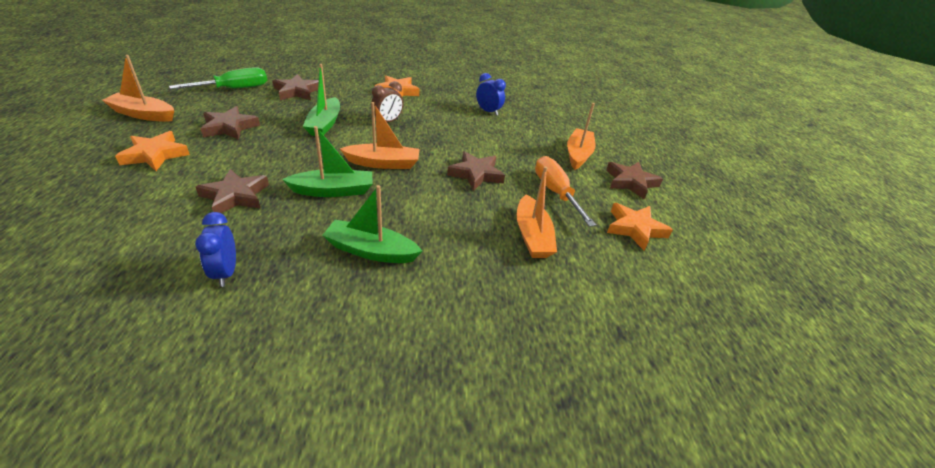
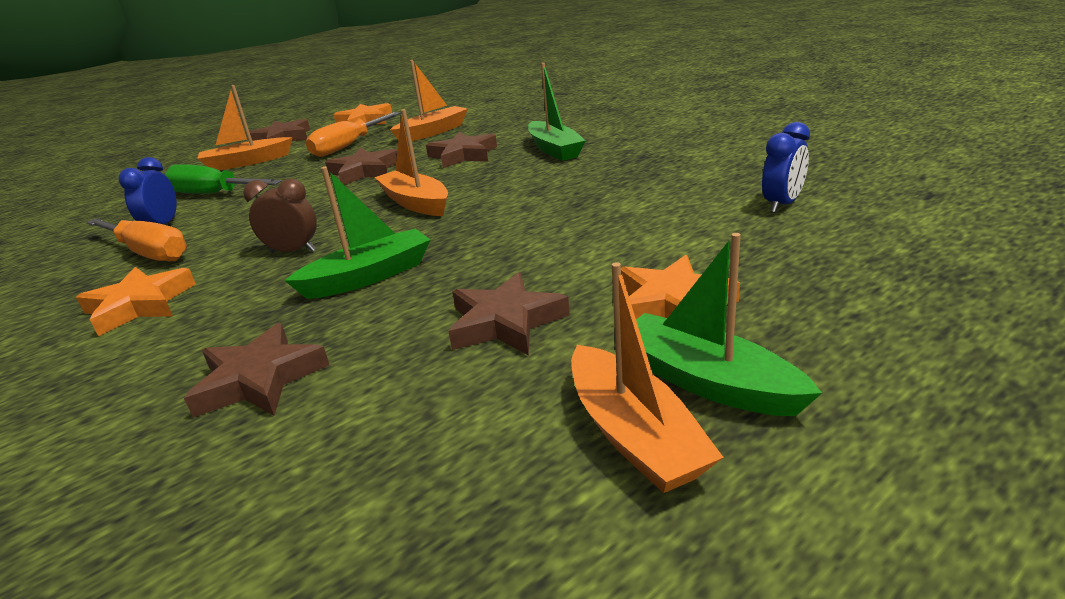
camera: 120 degrees left, 10 degrees down
green screwdriver [169,67,267,89] -> green screwdriver moved to [164,164,282,194]
blue clock [195,212,236,287] -> blue clock moved to [762,122,810,213]
brown star [196,169,269,213] -> brown star moved to [426,132,497,168]
green boat [282,126,373,197] -> green boat moved to [636,233,822,416]
none -> orange screwdriver [86,218,187,261]

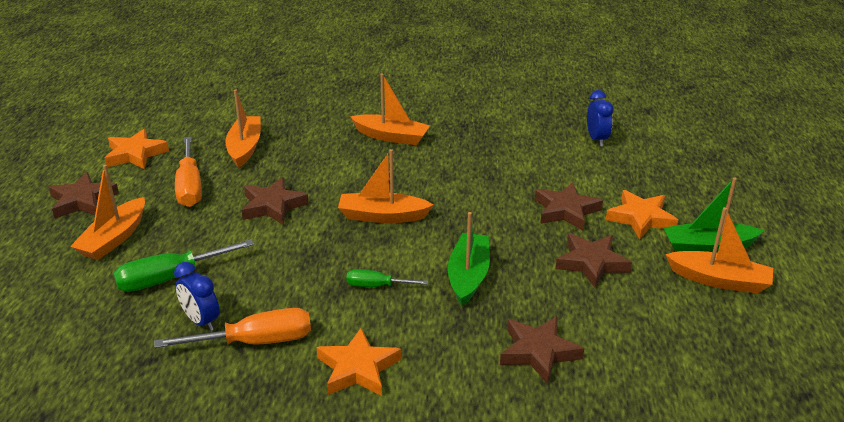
camera: 50 degrees left, 5 degrees up
brown clock [243,179,317,253] -> green screwdriver [346,269,428,287]
brown star [426,132,497,168] -> brown star moved to [535,182,603,230]
green boat [528,63,586,161] -> orange boat [350,73,430,145]

